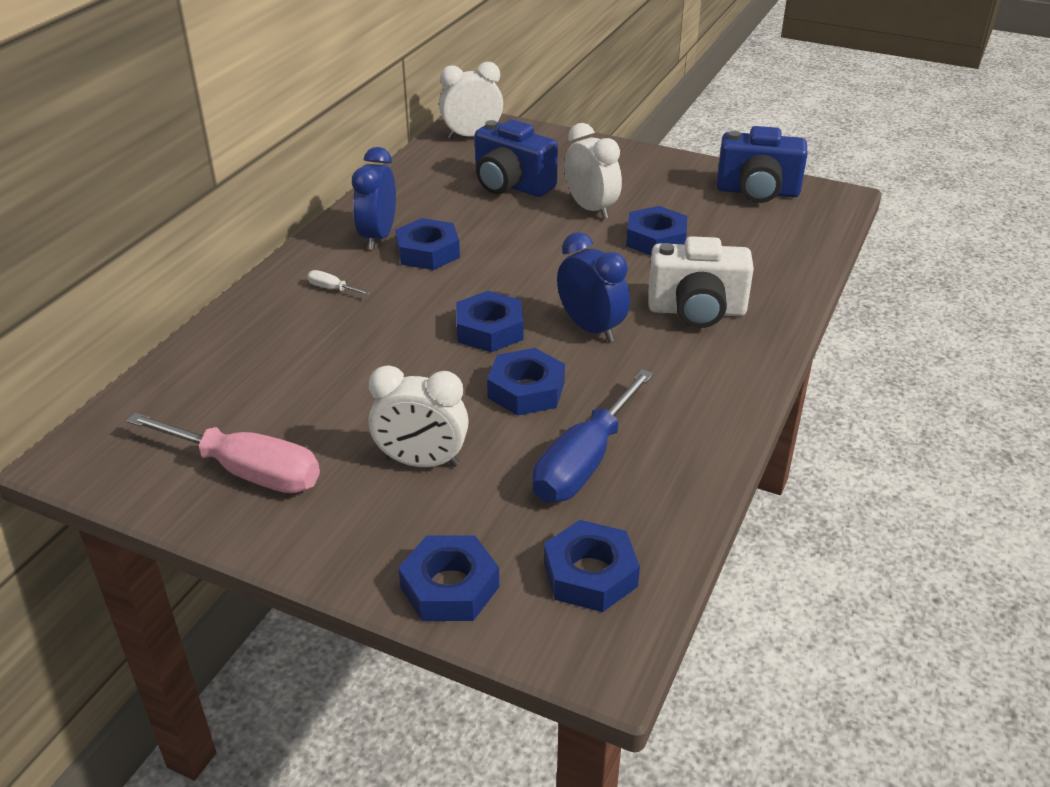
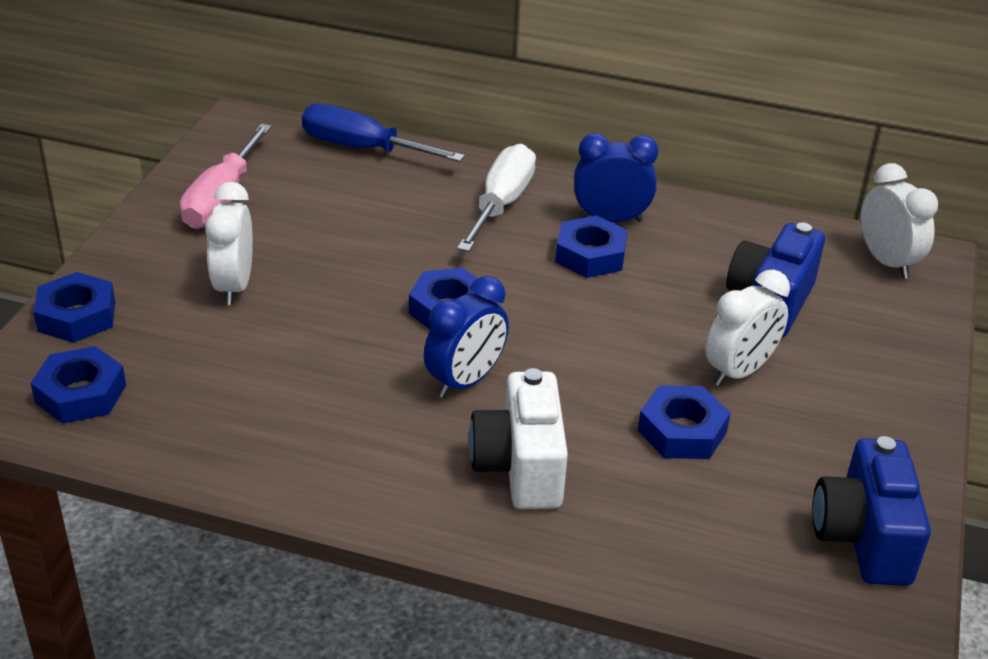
camera: 80 degrees right, 0 degrees up
white screwdriver [307,270,371,295] -> white screwdriver [457,144,536,252], size x2.45
blue nut [487,348,565,416] -> none
blue screwdriver [533,369,654,502] -> blue screwdriver moved to [302,104,465,162]

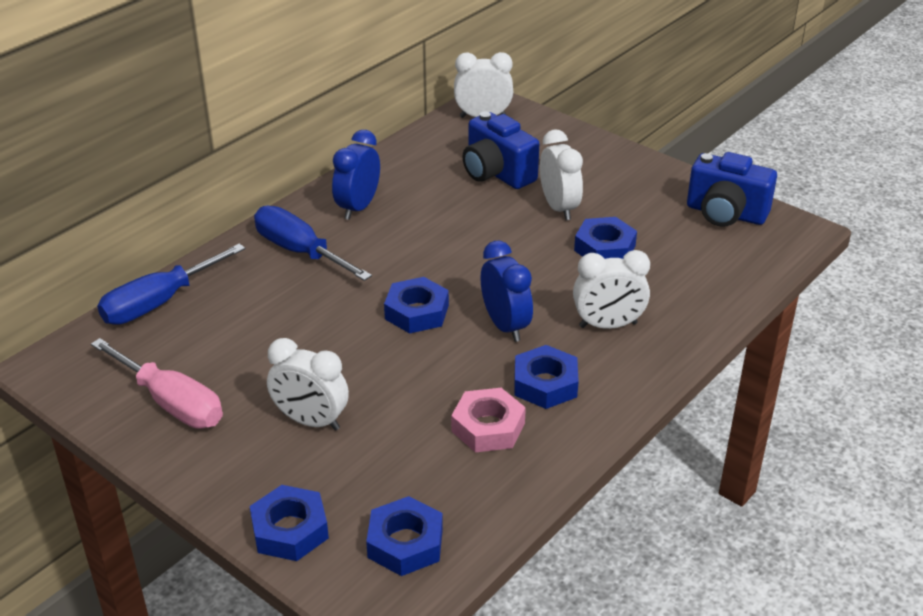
camera: 65 degrees left, 0 degrees up
white screwdriver [457,144,536,252] -> blue screwdriver [254,205,372,281]
white camera [469,368,568,509] -> white clock [573,250,650,329]
blue nut [555,215,628,278] -> blue nut moved to [514,345,579,409]
none -> pink nut [451,388,526,452]

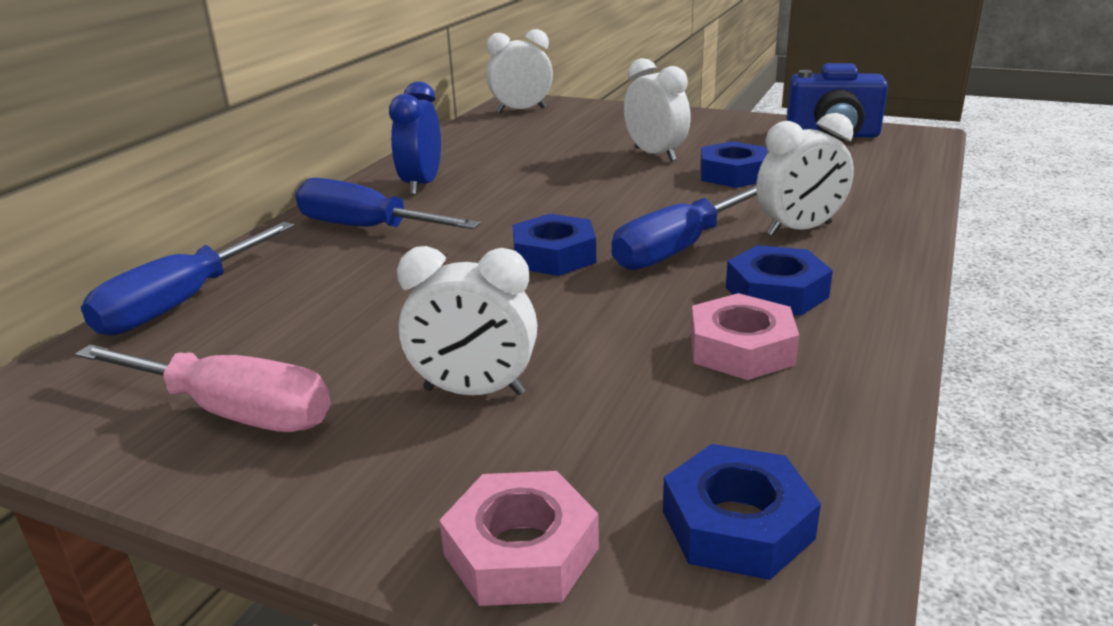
camera: 15 degrees left, 10 degrees down
blue nut [250,485,329,561] -> pink nut [439,471,599,606]
blue camera [462,111,539,189] -> none
blue clock [480,241,533,342] -> blue screwdriver [612,185,757,270]

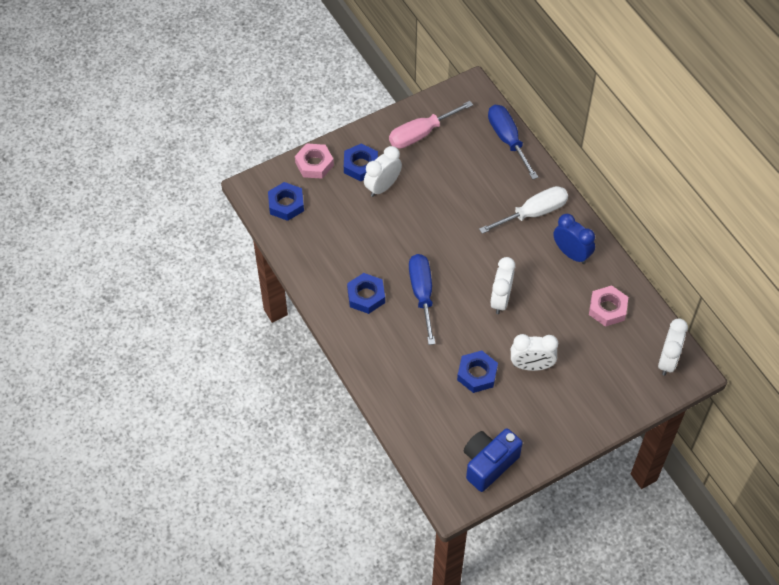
camera: 125 degrees right, 30 degrees up
blue screwdriver [295,178,481,229] -> white screwdriver [479,186,568,234]
blue nut [513,214,596,276] -> blue nut moved to [344,143,378,182]
pink nut [691,293,799,380] -> pink nut moved to [589,285,628,327]
white clock [756,113,854,236] -> white clock moved to [490,257,515,314]

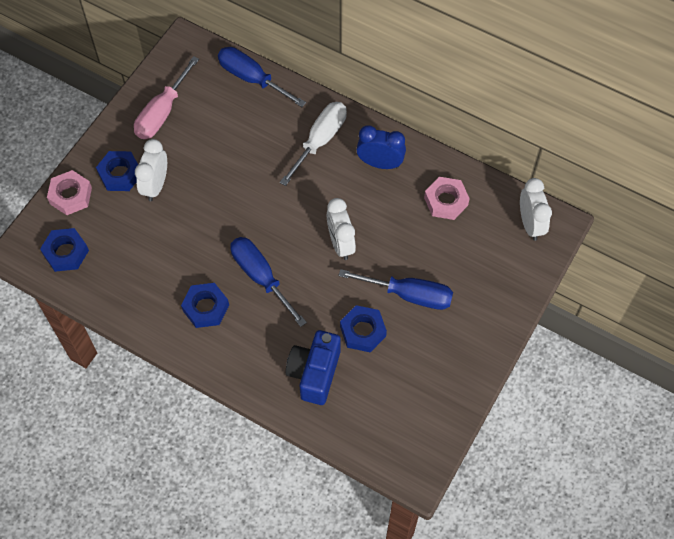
camera: 30 degrees left, 5 degrees up
blue camera [464,428,523,492] -> blue camera moved to [286,330,341,405]
white clock [511,334,558,371] -> blue screwdriver [338,269,453,310]

